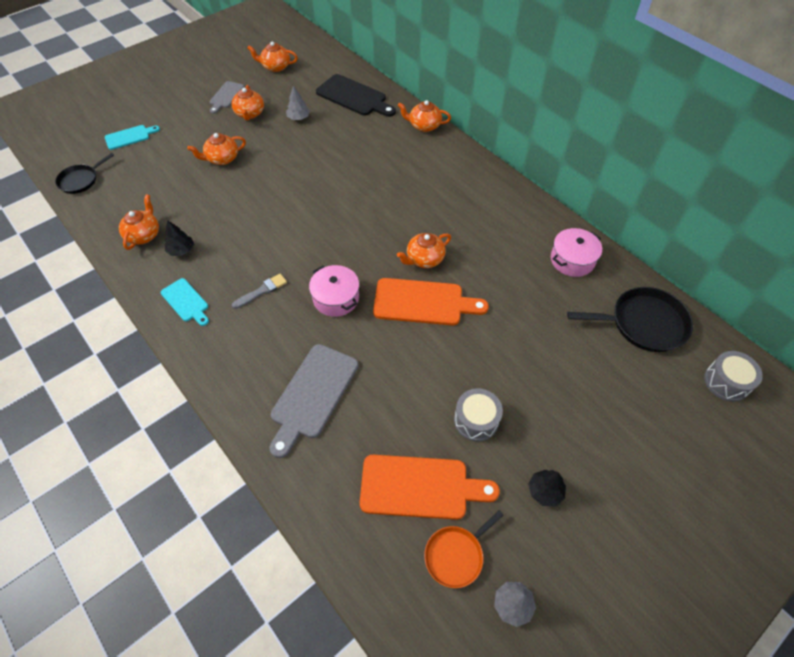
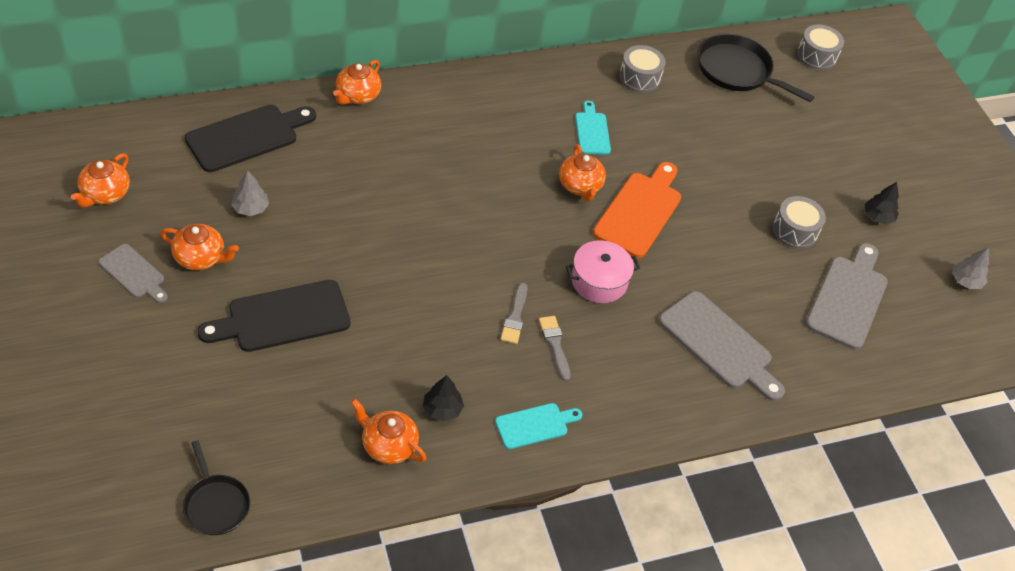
camera: 75 degrees left, 5 degrees down
turquoise cutting board [105,125,160,150] -> turquoise cutting board moved to [575,101,611,155]
orange teapot [187,133,246,165] -> black cutting board [198,280,350,352]
orange cutting board [360,455,500,520] -> grey cutting board [806,243,888,350]
orange pan [424,510,504,588] -> none
pink pot [551,228,602,277] -> grey drum [619,45,666,93]
black pan [567,287,693,352] -> black pan turned 75 degrees counterclockwise [697,34,815,102]
none -> grey brush [500,283,527,344]

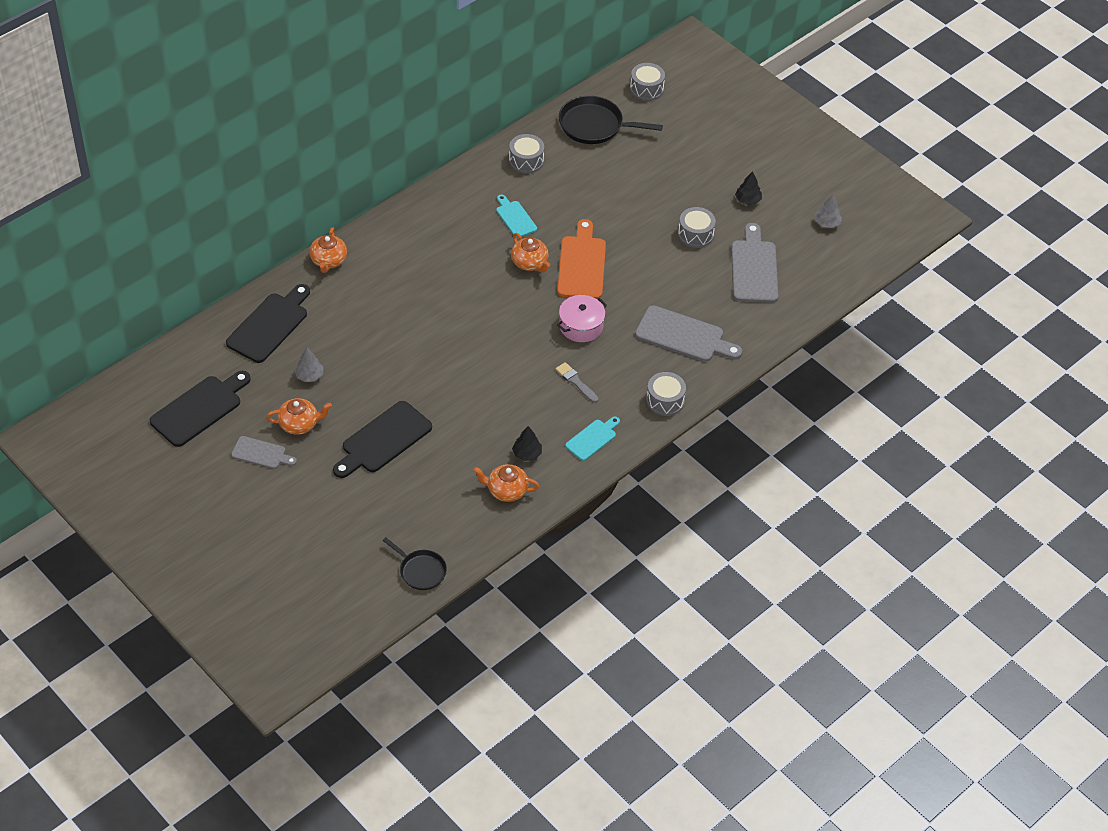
camera: 20 degrees left, 0 degrees up
orange teapot [71,153,130,207] -> black cutting board [150,371,251,447]
grey brush [500,283,527,344] -> none
none -> grey drum [646,372,686,416]

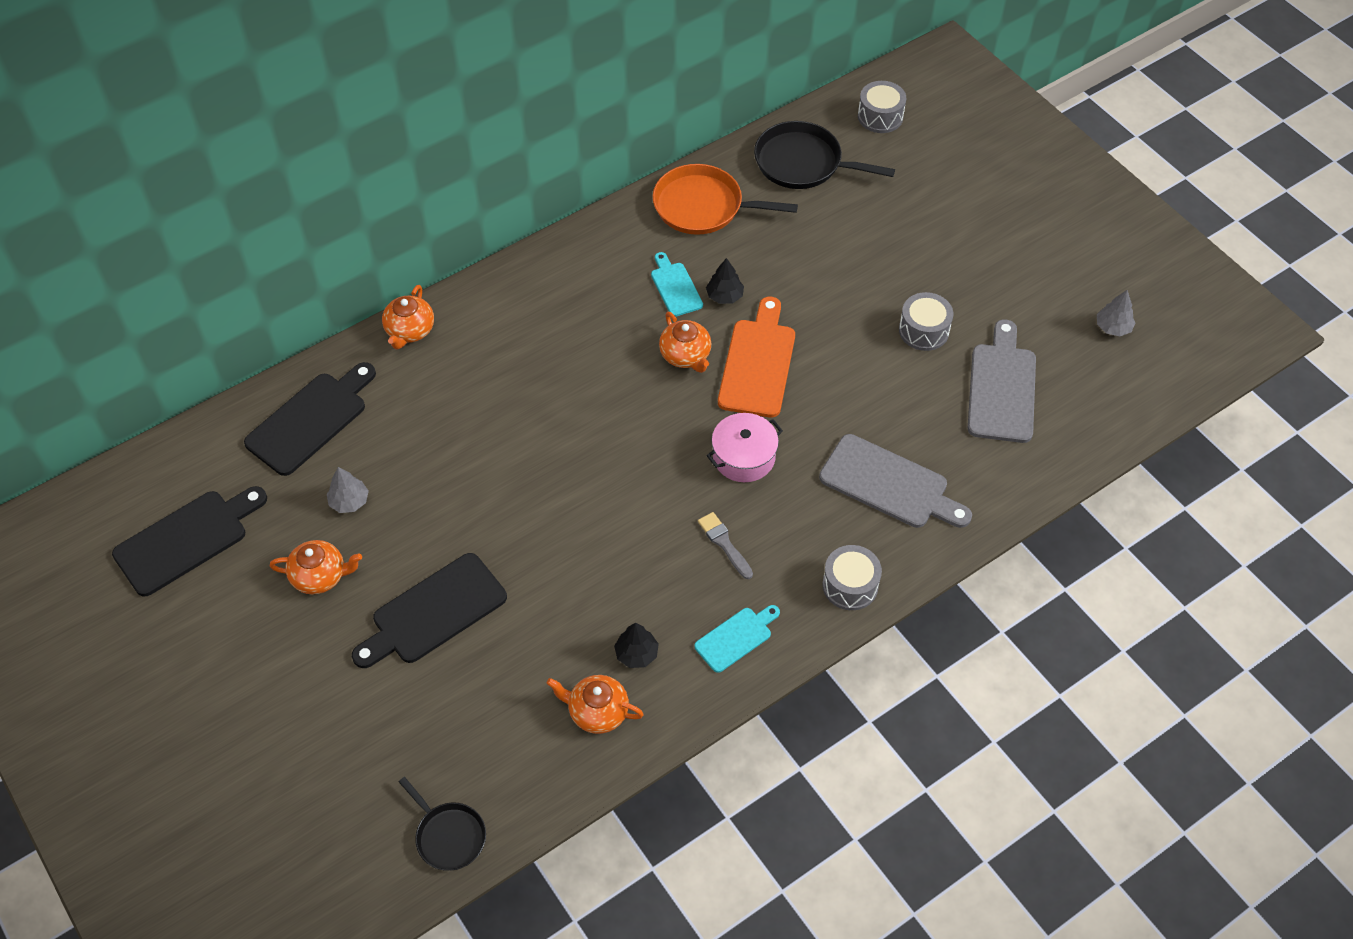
camera: 10 degrees right, 5 degrees up
grey cutting board [231,436,297,469] -> none
grey drum [509,134,544,174] -> orange pan [653,164,798,235]
black tree [735,171,762,205] -> black tree moved to [706,258,744,304]

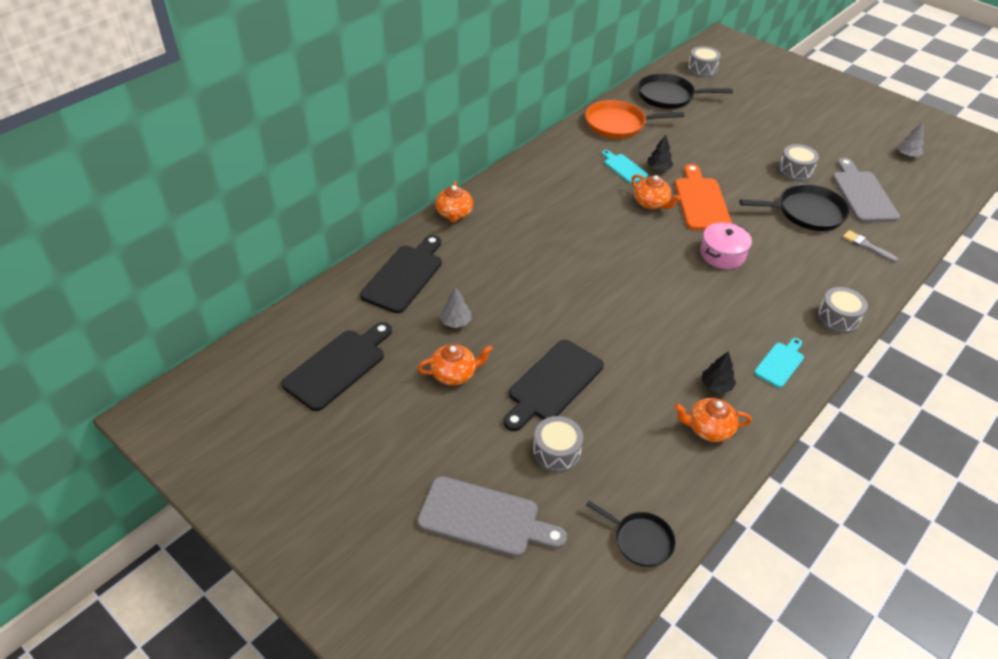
camera: 15 degrees left, 10 degrees down
grey brush [698,512,753,579] -> grey brush moved to [843,230,898,263]
grey cutting board [819,434,972,528] -> grey cutting board moved to [417,476,567,557]
none -> grey drum [533,416,583,473]
none -> black pan [740,184,850,231]

